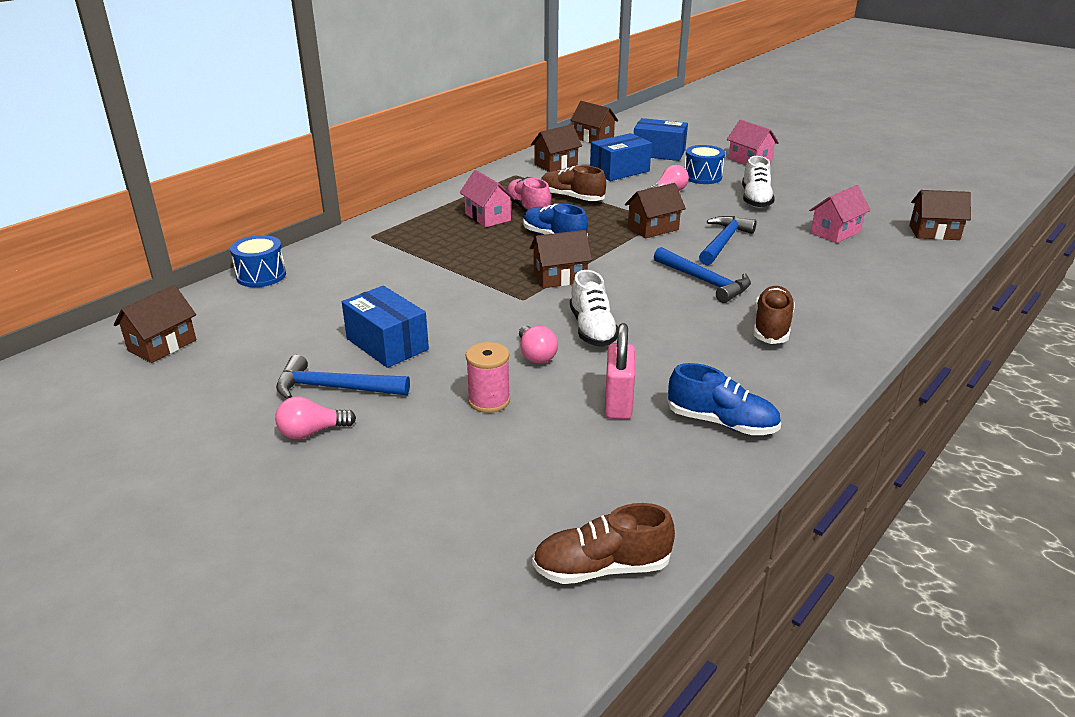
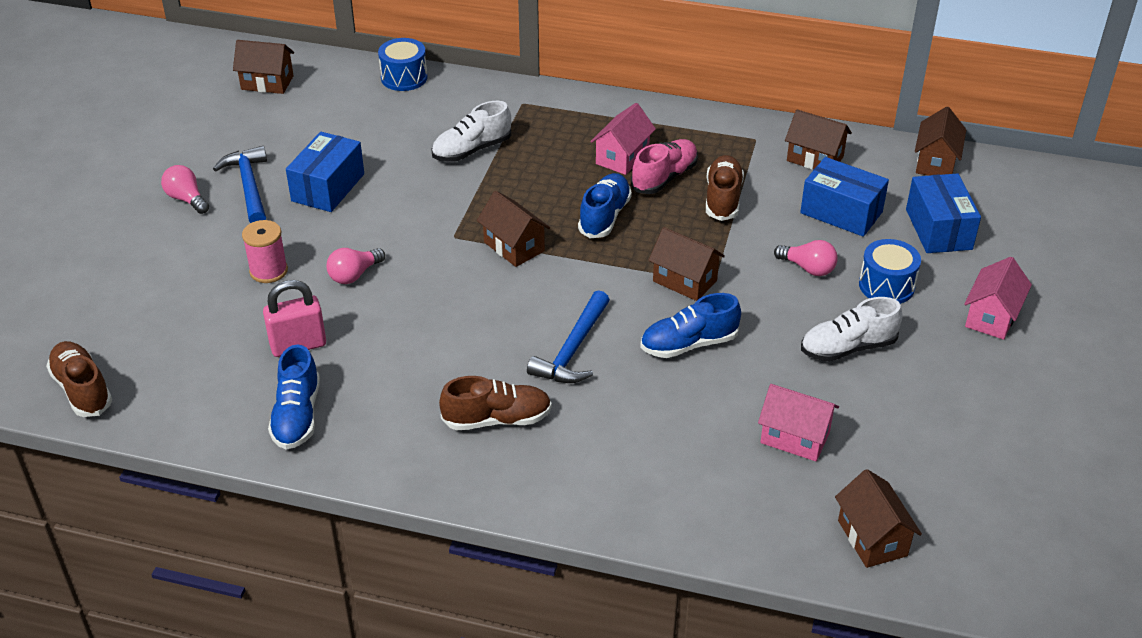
camera: 65 degrees right, 10 degrees up
white shoe [570,270,618,347] -> white shoe moved to [431,101,511,162]
blue hammer [699,216,757,265] -> blue shoe [640,293,741,358]

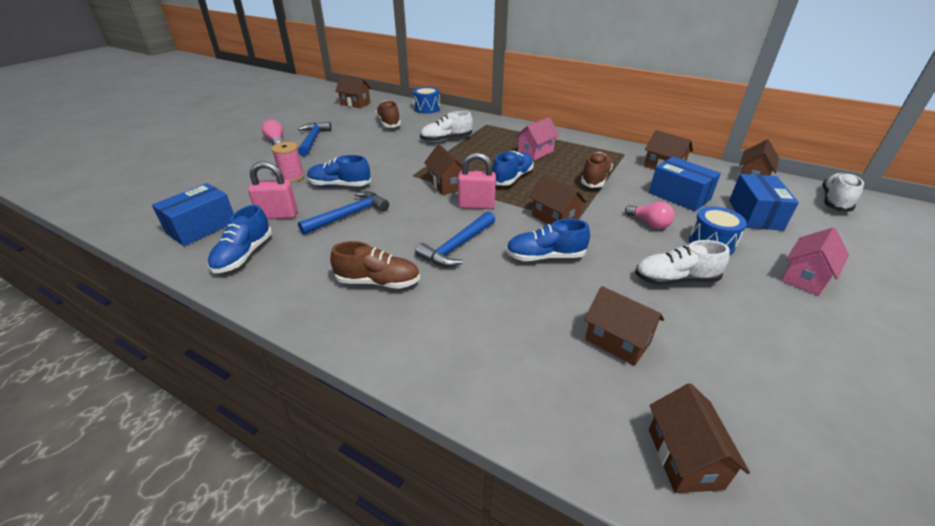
camera: 15 degrees right, 5 degrees down
brown shoe [46,341,112,417] -> brown shoe moved to [375,100,401,128]
blue box [286,131,364,212] -> blue box moved to [152,183,234,246]
pink light bulb [326,248,385,284] -> blue shoe [307,155,371,186]
pink shoe [631,139,698,194] -> none
pink house [758,384,839,461] -> brown house [584,286,664,366]
none -> blue hammer [298,191,389,235]
none -> pink padlock [458,152,496,209]
none -> white shoe [822,173,864,211]

